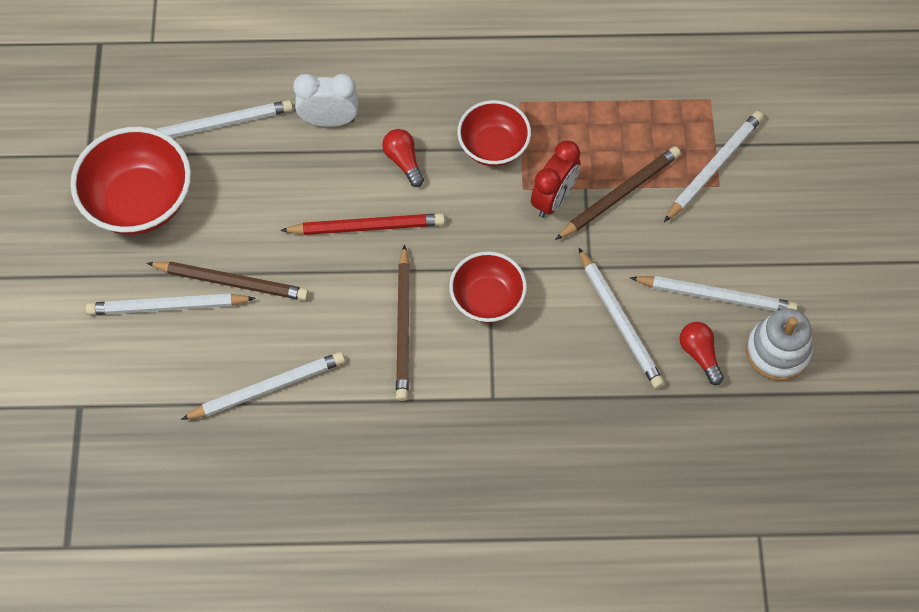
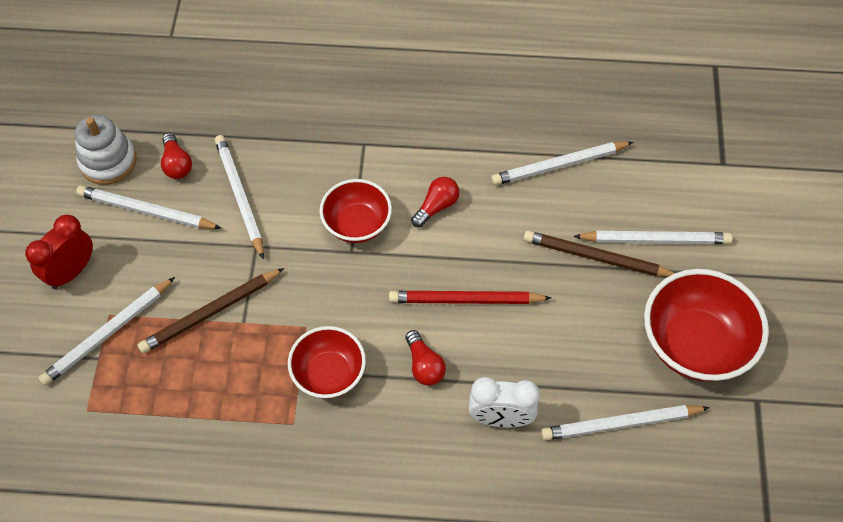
camera: 175 degrees left, 5 degrees down
brown pencil [396,244,410,401] -> red light bulb [411,177,459,227]
red clock [531,141,580,218] -> red clock moved to [25,215,93,289]

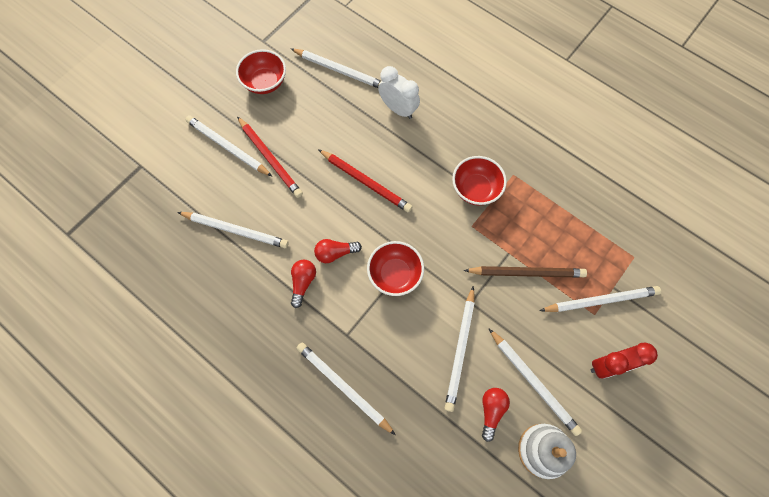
camera: 145 degrees left, 10 degrees up
red light bulb [405,330,446,386] -> red light bulb moved to [291,260,316,308]
brown pencil [523,231,675,277] -> red pencil [237,116,303,198]
red bowl [644,269,769,382] -> red bowl [236,49,286,94], size x0.63
none -> white pencil [296,343,396,435]

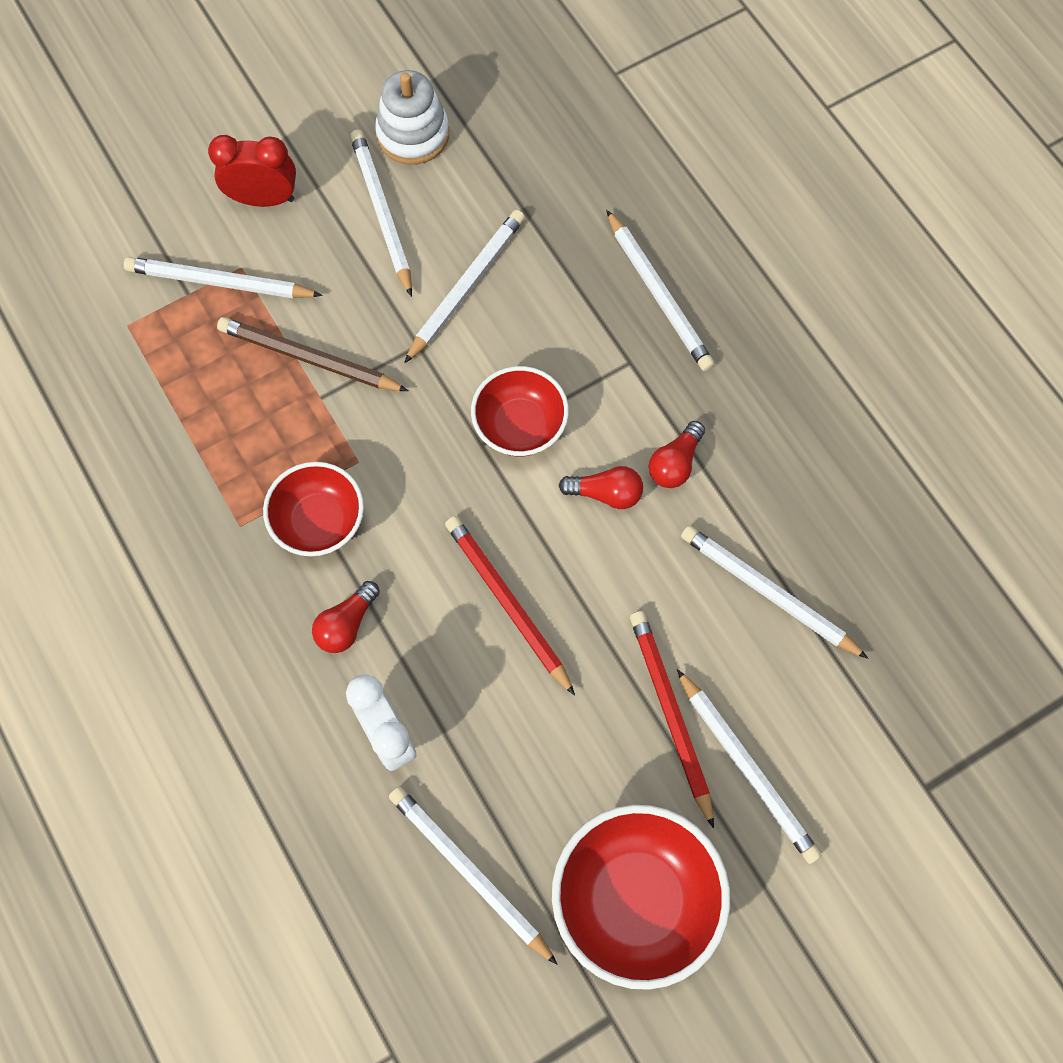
camera: 160 degrees left, 0 degrees up
red bowl [236,49,286,94] -> red bowl [552,805,730,990], size x1.58
red light bulb [482,388,510,442] -> red light bulb moved to [312,581,380,653]

